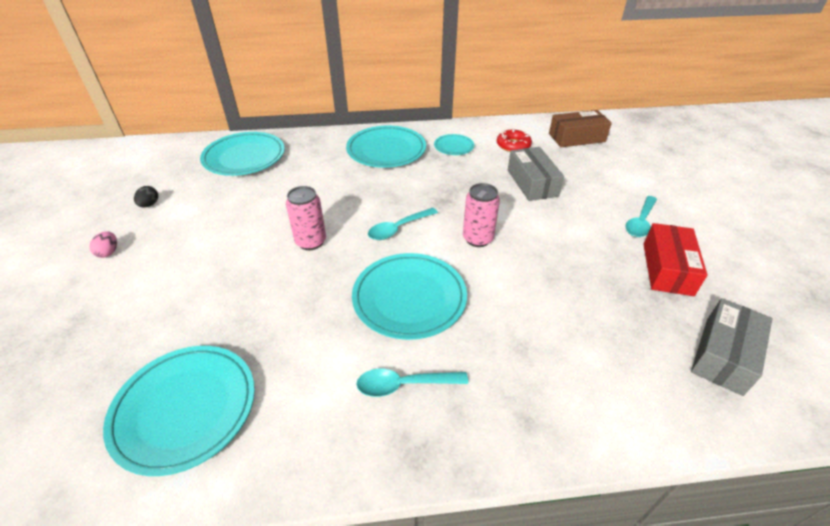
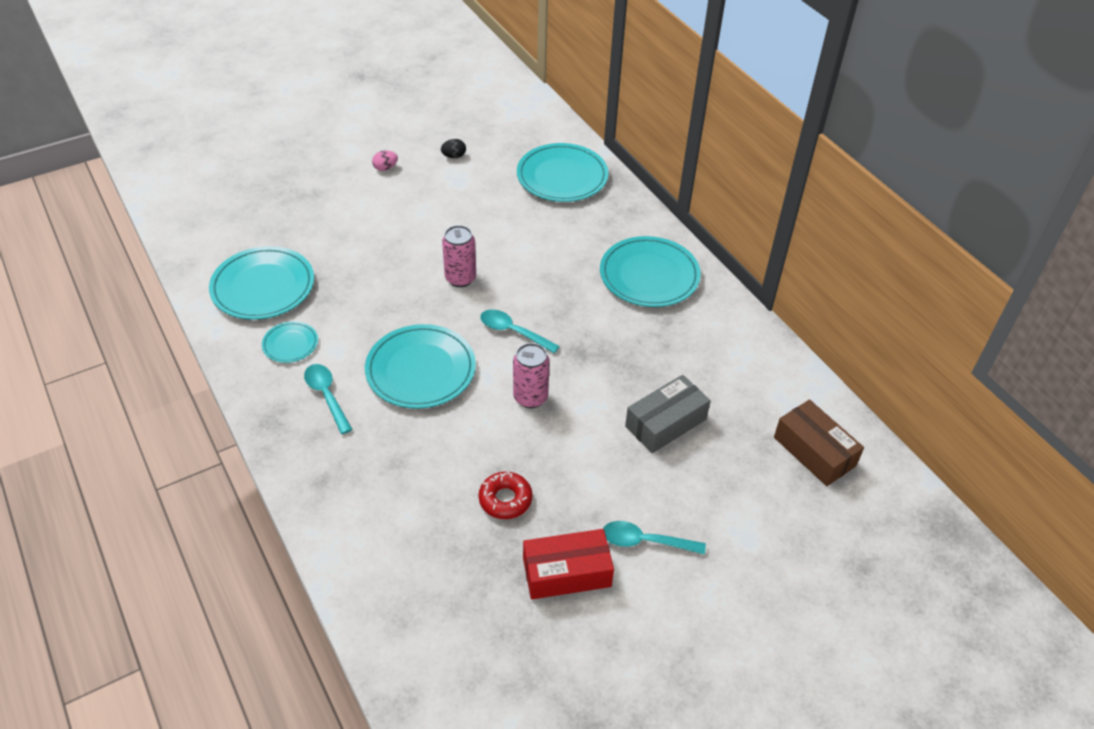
camera: 65 degrees right, 5 degrees up
turquoise plate [434,134,474,155] -> turquoise plate moved to [262,321,318,363]
red donut [497,130,532,152] -> red donut moved to [479,471,532,519]
grey box [691,298,773,396] -> none

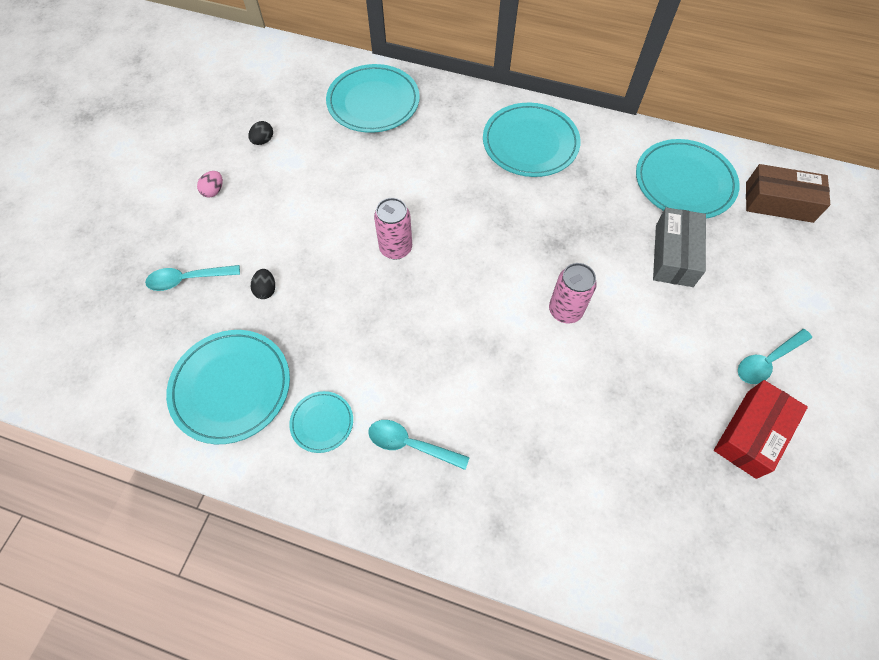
camera: 40 degrees left, 15 degrees up
turquoise plate [365,324,476,409] -> turquoise plate moved to [636,139,739,219]
red donut [479,471,532,519] -> none
turquoise spoon [480,309,560,353] -> turquoise spoon moved to [145,265,240,291]
none -> black egg [251,269,275,299]

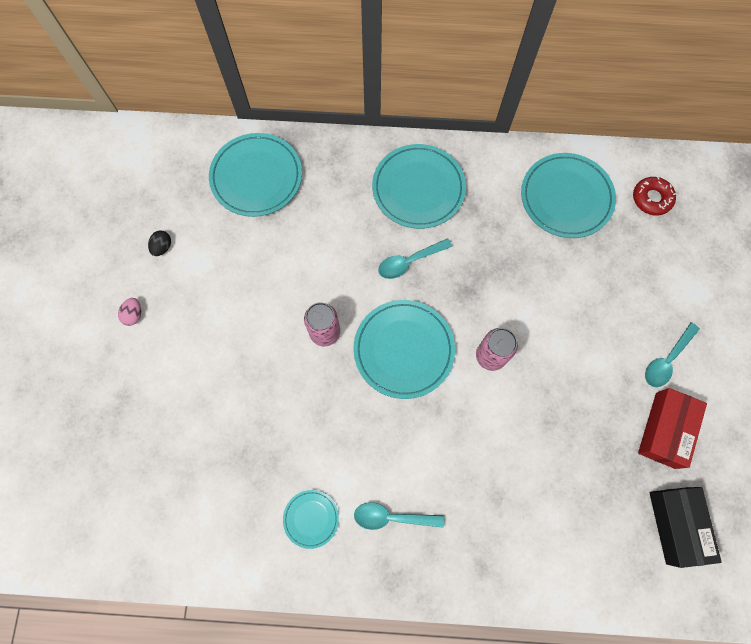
camera: 15 degrees left, 10 degrees up
turquoise spoon [145,265,240,291] -> turquoise spoon moved to [378,238,452,279]
turquoise plate [166,330,290,444] -> turquoise plate moved to [353,300,455,399]
black egg [251,269,275,299] -> none
grey box [653,207,706,287] -> none
brown box [746,164,830,223] -> red donut [633,176,676,216]
none -> black box [649,487,722,568]

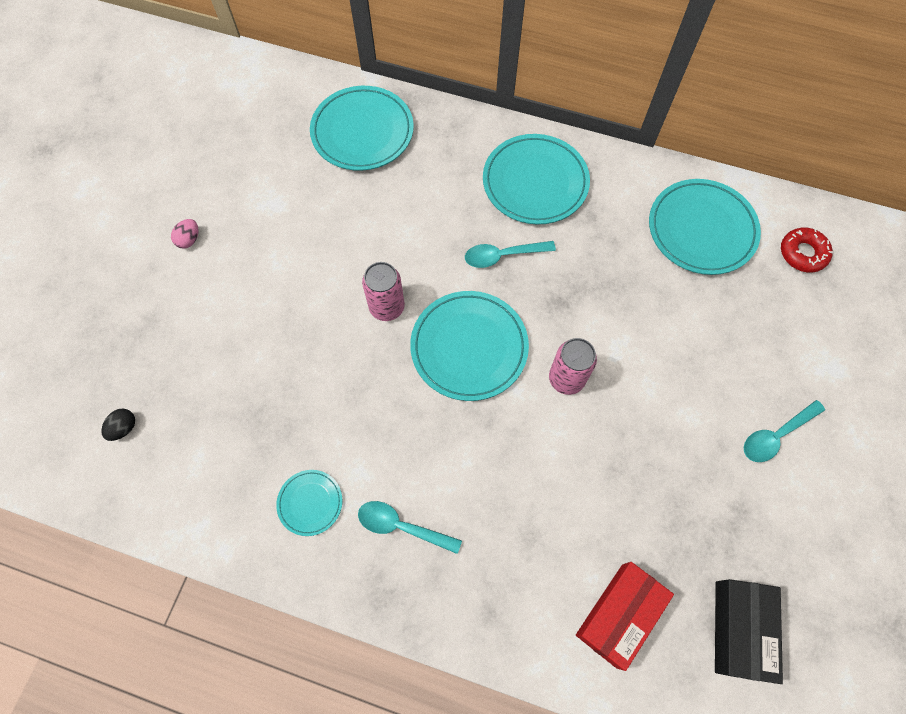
camera: 15 degrees right, 5 degrees down
black egg [148,230,171,256] -> black egg moved to [102,409,135,441]
red box [638,388,707,469] -> red box moved to [576,562,674,671]

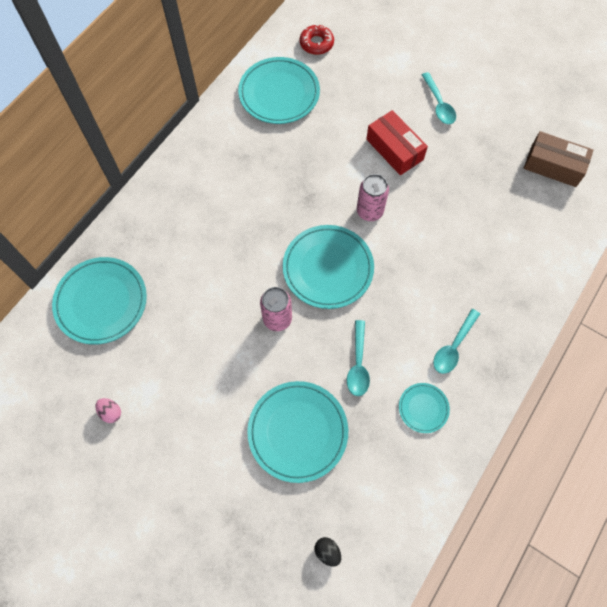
camera: 75 degrees left, 0 degrees up
pink egg [171,219,198,249] -> pink egg moved to [96,398,121,423]
turquoise spoon [465,241,556,268] -> turquoise spoon moved to [347,320,370,396]
turquoise plate [483,134,590,224] -> turquoise plate moved to [247,381,348,483]
red box [576,562,674,671] -> red box moved to [366,110,428,175]
black box [715,579,783,684] -> brown box [524,131,593,187]

